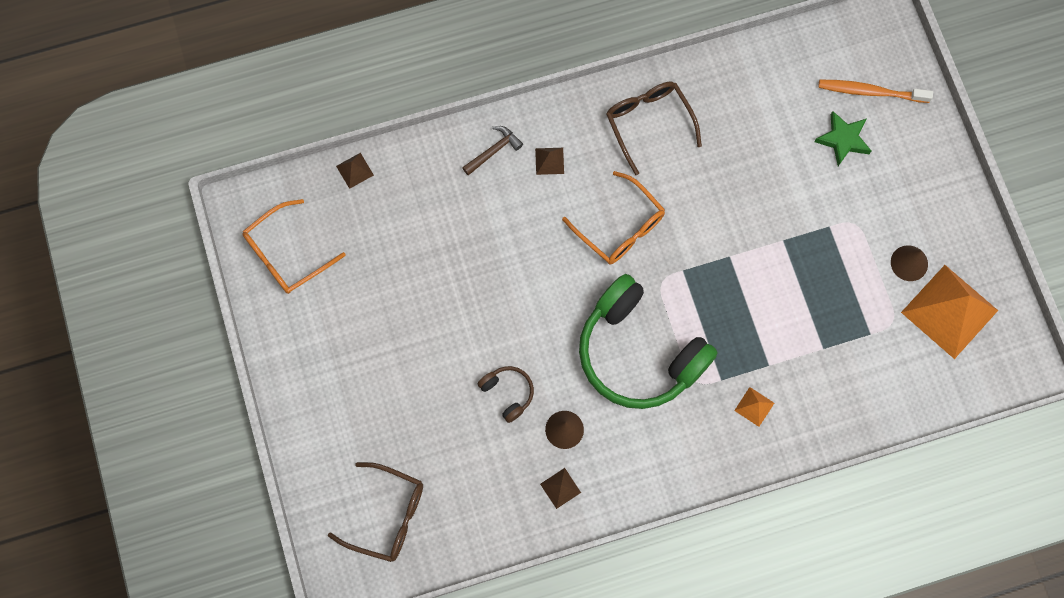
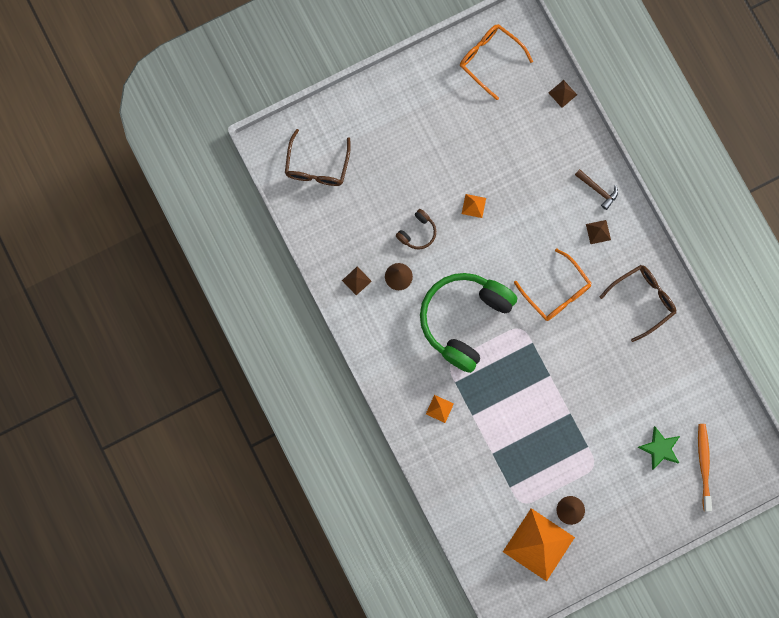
camera: 80 degrees right, 5 degrees up
orange glasses [562,171,665,265] -> orange glasses turned 75 degrees counterclockwise [514,248,592,321]
none -> orange pyramid [462,194,486,218]

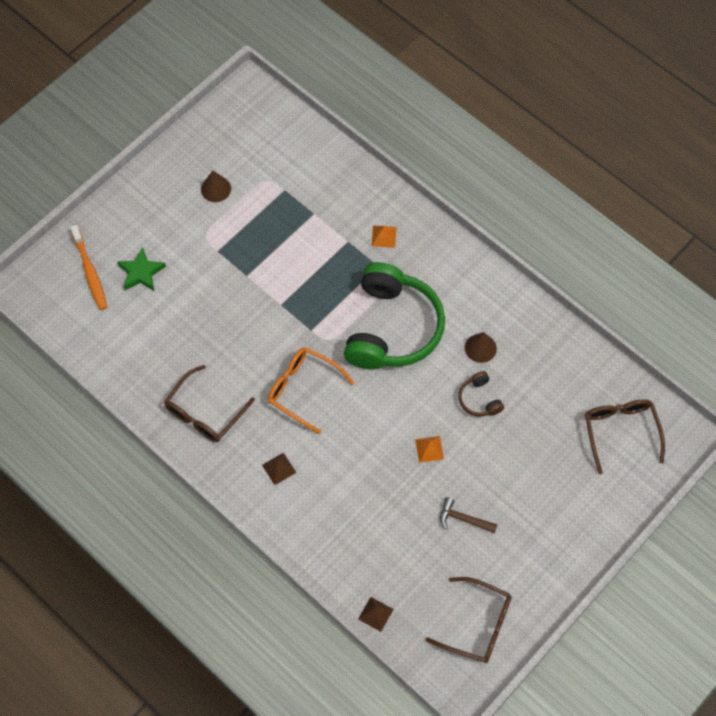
camera: 160 degrees right, 15 degrees down
brown pyramid [342,266,372,295] -> none
brown headphones [396,209,436,250] -> brown headphones turned 45 degrees counterclockwise [458,371,504,417]
orange glasses [460,24,533,100] -> brown glasses [426,577,512,663]
orange pyramid [503,508,575,581] -> none
brown hammer [575,169,618,210] -> brown hammer moved to [440,497,498,533]

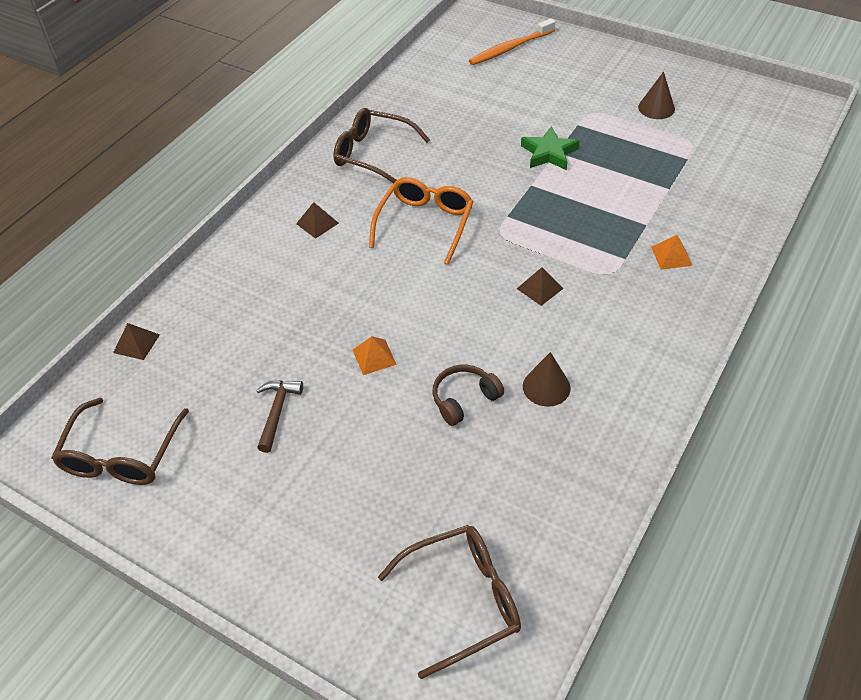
camera: 80 degrees right, 15 degrees down
green star [117,247,166,291] -> green star moved to [521,127,580,170]
green headphones [344,262,445,370] -> brown pyramid [517,267,564,306]

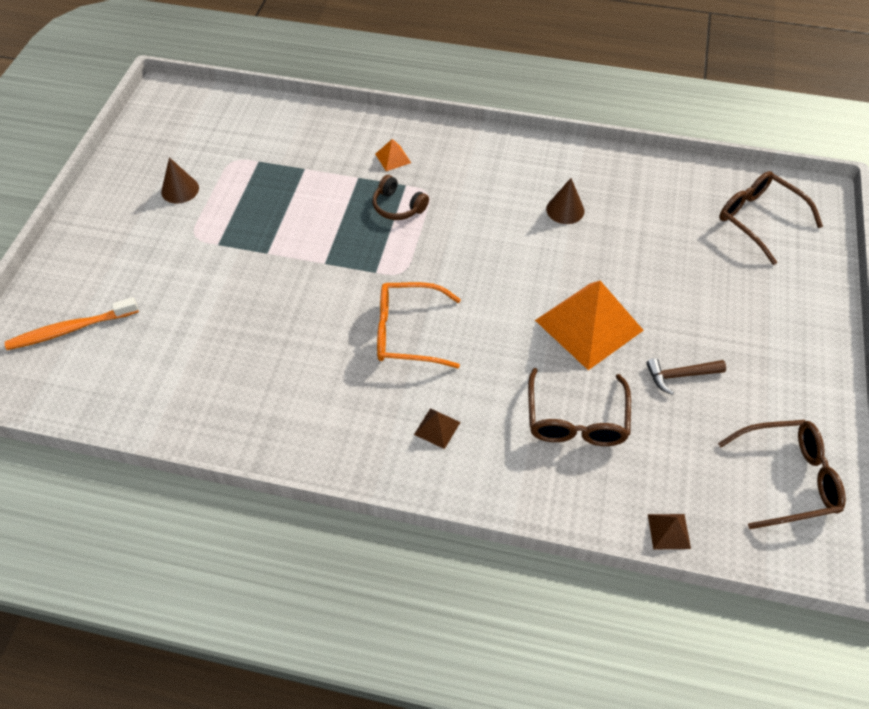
camera: 110 degrees left, 5 degrees up
brown glasses [333,108,430,183] -> brown glasses moved to [528,368,631,446]
orange pyramid [353,336,397,375] -> orange pyramid [535,281,644,370], size x2.40
brown headphones [433,365,504,426] -> brown headphones moved to [373,175,429,220]
orange toothbrush [469,18,556,65] -> orange toothbrush turned 120 degrees clockwise [5,297,139,350]
brown pyramid [517,267,564,306] -> none
green star [521,127,580,170] -> none

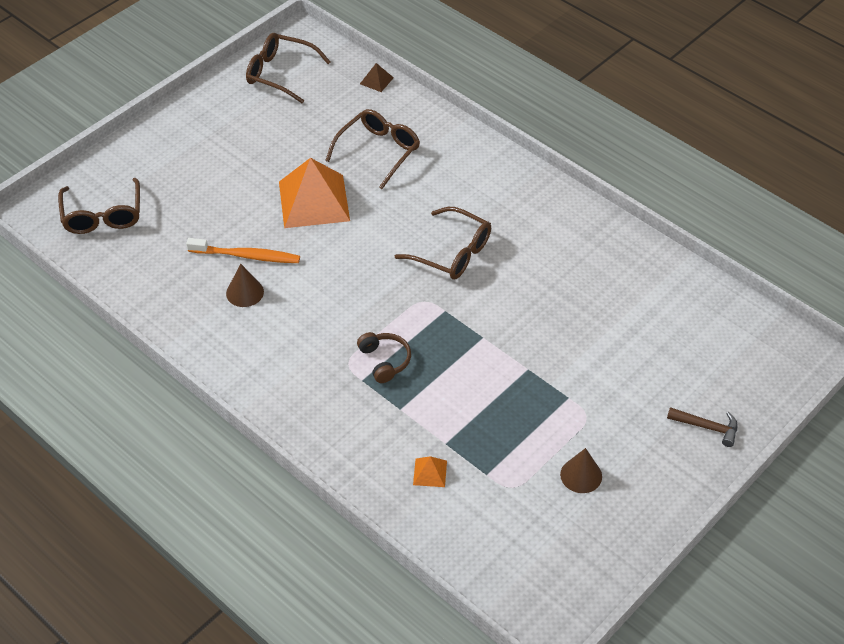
camera: 150 degrees left, 5 degrees down
orange toothbrush [5,297,139,350] -> orange toothbrush moved to [186,238,300,263]
orange pyramid [375,139,411,171] -> orange pyramid moved to [413,456,447,487]
orange glasses [377,282,461,368] -> brown glasses [395,207,491,280]
brown pyramid [414,408,461,449] -> none
brown hammer [646,358,726,395] -> brown hammer moved to [667,407,737,447]

